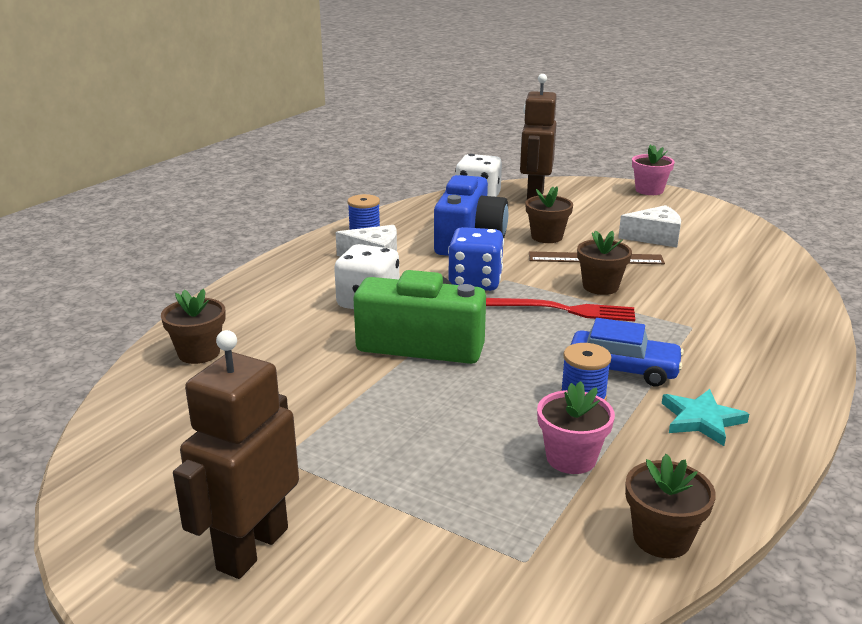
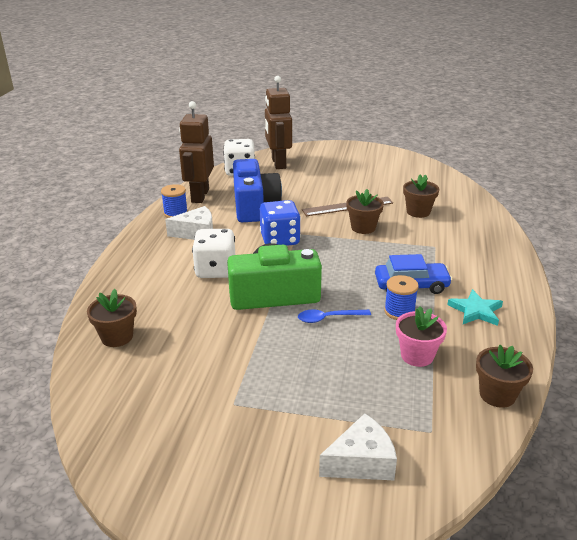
camera: 20 degrees left, 5 degrees up
brown robot [173,330,299,579] -> brown robot moved to [179,101,214,203]
red fork [486,298,635,322] -> none
brown flower pot [525,187,573,243] -> brown flower pot moved to [403,174,439,218]
white cheese [618,205,681,247] -> white cheese moved to [319,413,397,480]
pink flower pot [632,145,675,195] -> none
none -> blue spoon [298,310,371,323]

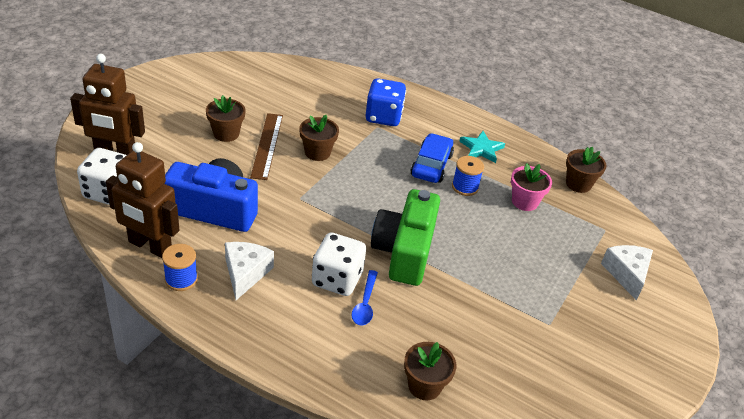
camera: 75 degrees left, 10 degrees up
blue dice [260,200,301,246] -> blue dice moved to [366,78,406,126]
blue spoon [298,310,371,323] -> blue spoon moved to [352,270,378,325]
brown flower pot [403,174,439,218] -> brown flower pot moved to [206,95,246,142]

